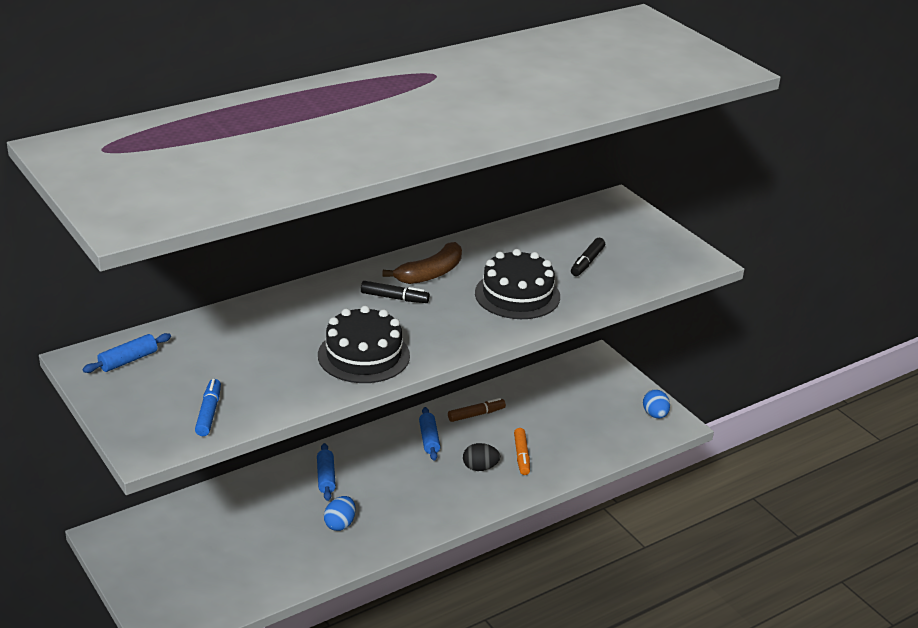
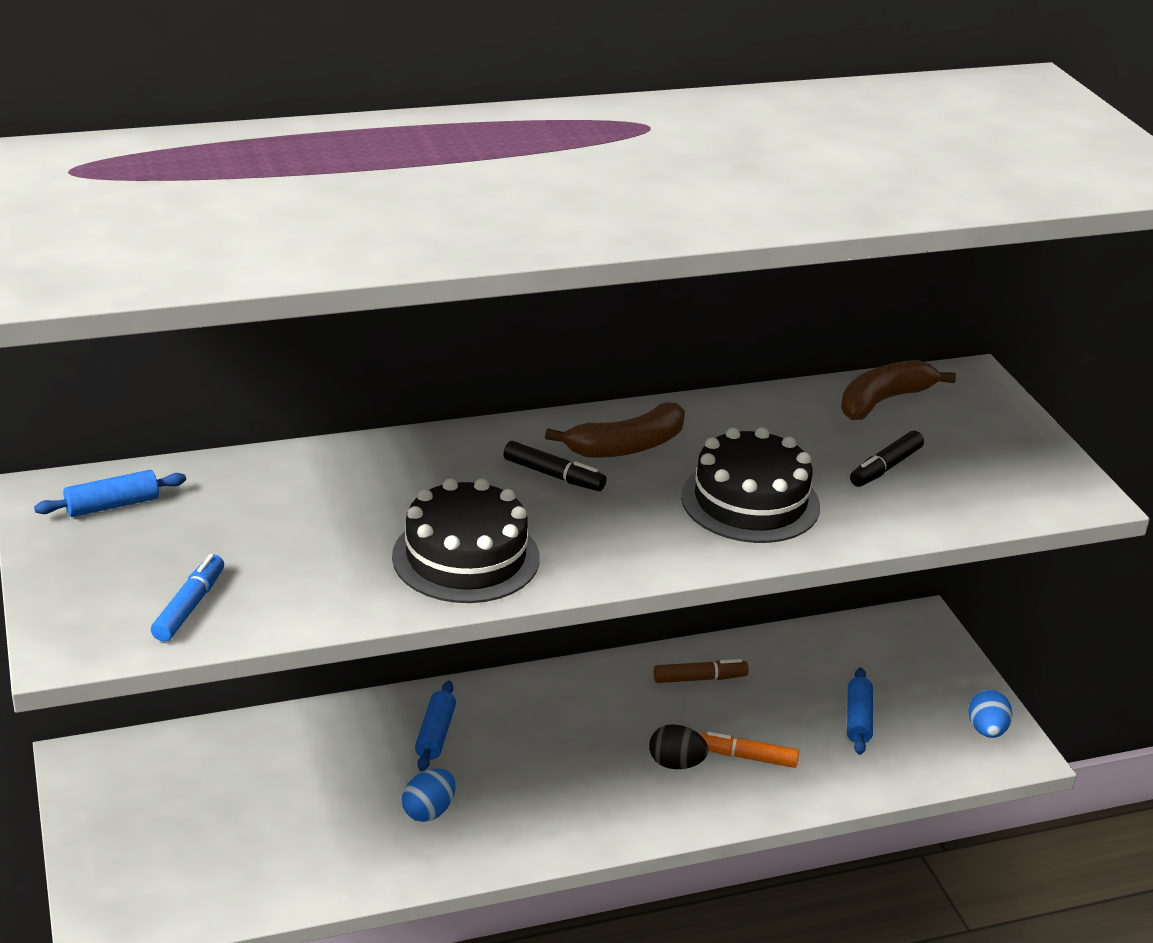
camera: 15 degrees right, 0 degrees up
blue rolling pin [419,407,440,461] -> blue rolling pin moved to [847,667,873,755]
orange marker [514,428,530,475] -> orange marker turned 90 degrees clockwise [701,732,799,768]
none -> brown banana [841,360,956,420]

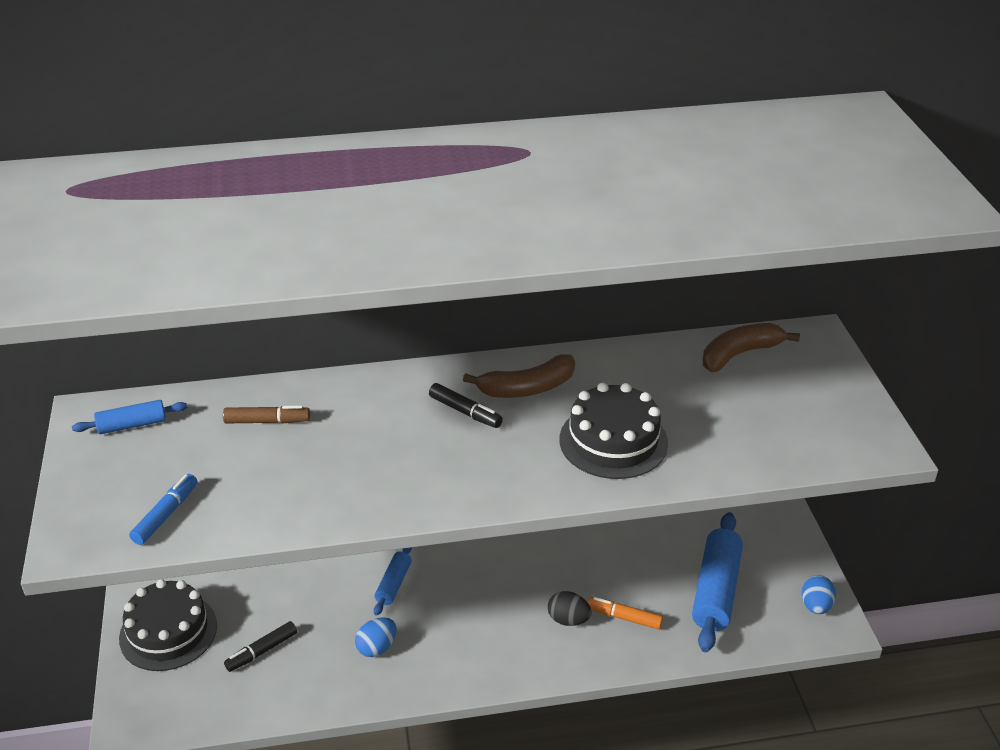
camera: 10 degrees right, 5 degrees up
black cake [392,478,539,603] -> black cake moved to [119,579,217,671]
brown marker [654,659,749,683] -> brown marker moved to [223,406,310,424]
blue rolling pin [847,667,873,755] -> blue rolling pin [692,512,743,652], size x1.89
black marker [850,431,924,487] -> black marker moved to [224,621,297,672]

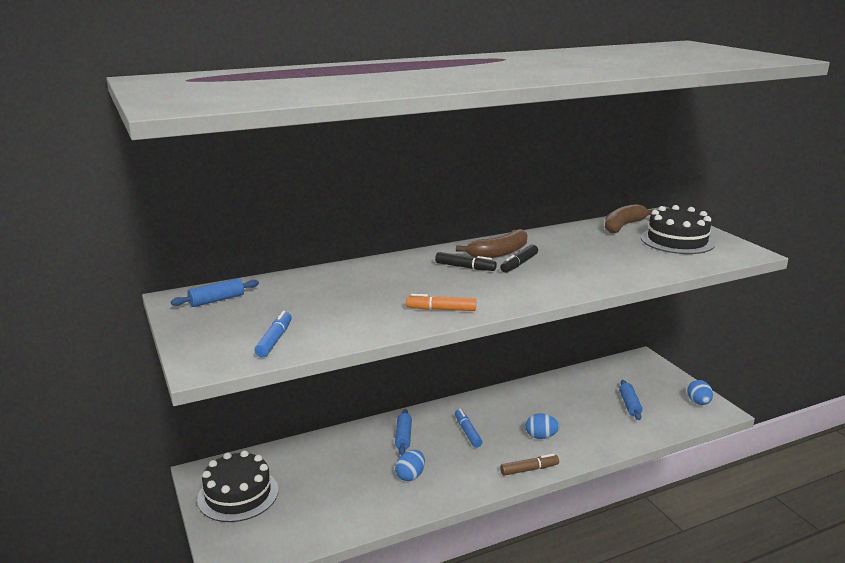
camera: 15 degrees left, 15 degrees down
brown marker [223,406,310,424] -> brown marker moved to [500,454,559,476]
black marker [224,621,297,672] -> black marker moved to [500,244,538,273]
black egg [548,591,592,626] -> blue egg [525,414,560,439]
black cake [559,383,668,479] -> black cake moved to [641,205,715,254]
orange marker [588,597,663,630] -> orange marker moved to [406,294,476,311]
blue rolling pin [692,512,743,652] -> blue rolling pin [619,380,643,420], size x0.53
none -> blue marker [455,409,482,448]

